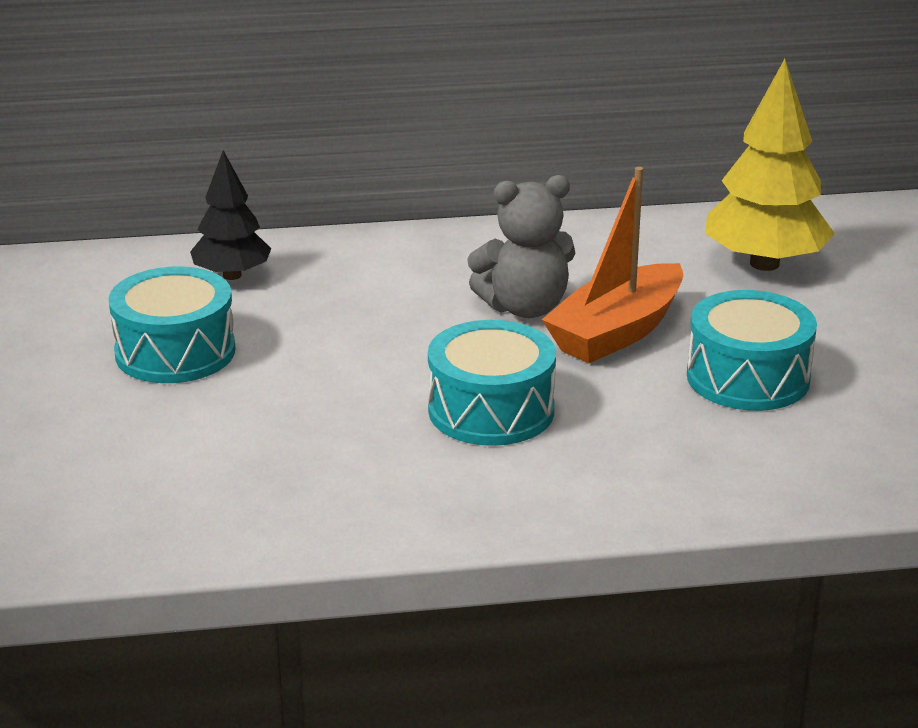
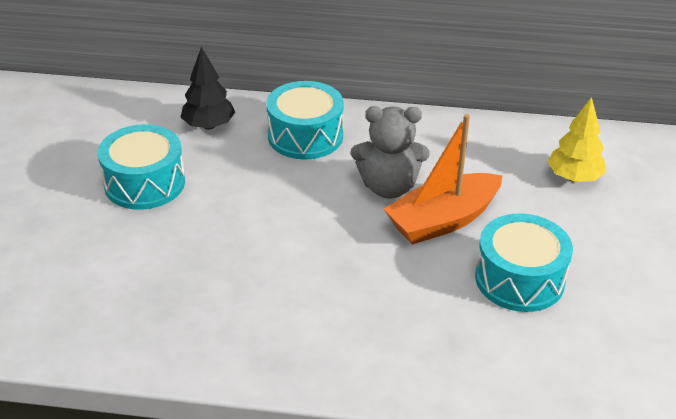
camera: 15 degrees right, 10 degrees up
turquoise drum [428,320,556,446] -> turquoise drum moved to [266,81,344,160]
yellow tree [705,59,835,271] -> yellow tree [548,97,606,182], size x0.62

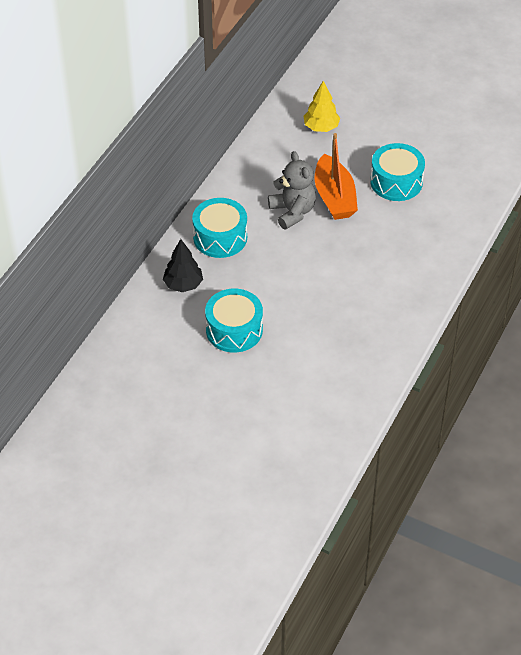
camera: 70 degrees left, 10 degrees up
grey teddy bear [351,106,429,199] -> grey teddy bear turned 45 degrees counterclockwise [268,151,316,229]

